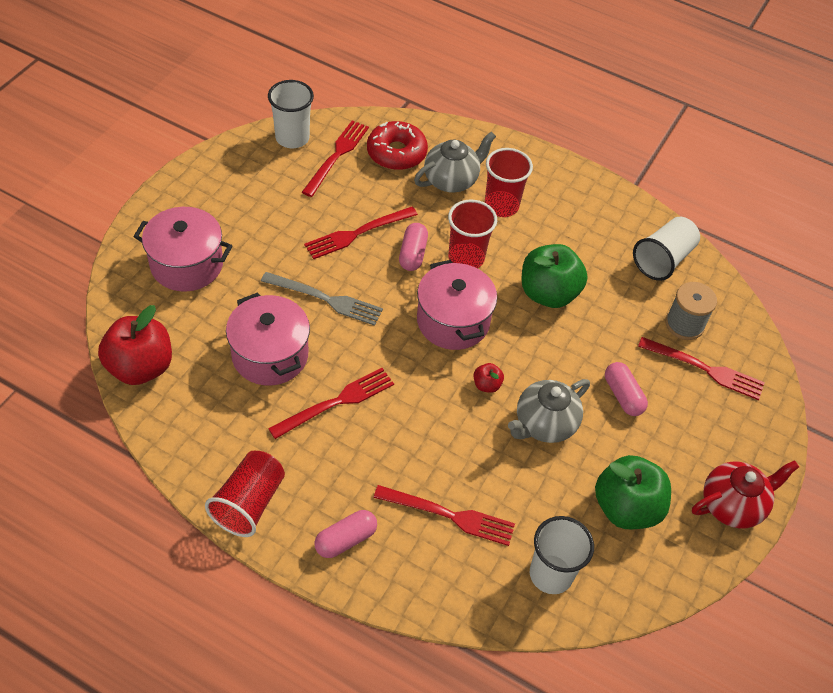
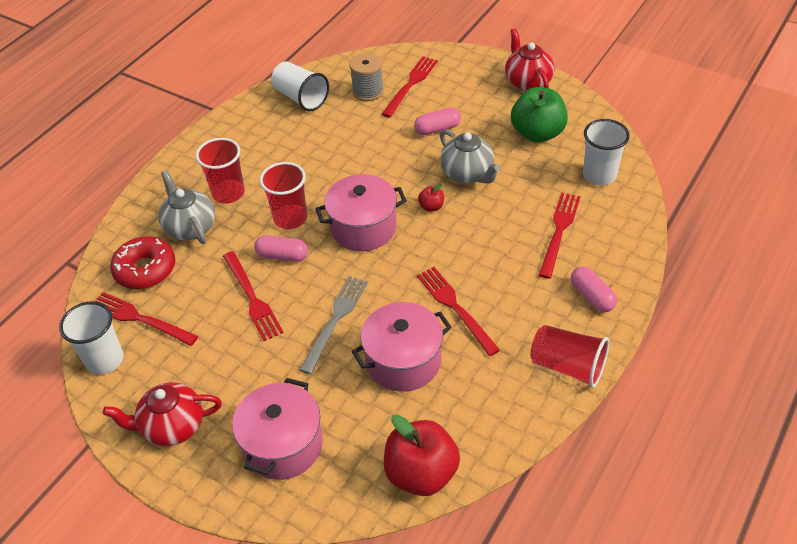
camera: 80 degrees left, 5 degrees down
green apple [521,244,588,308] -> none
none -> red teapot [103,382,222,446]

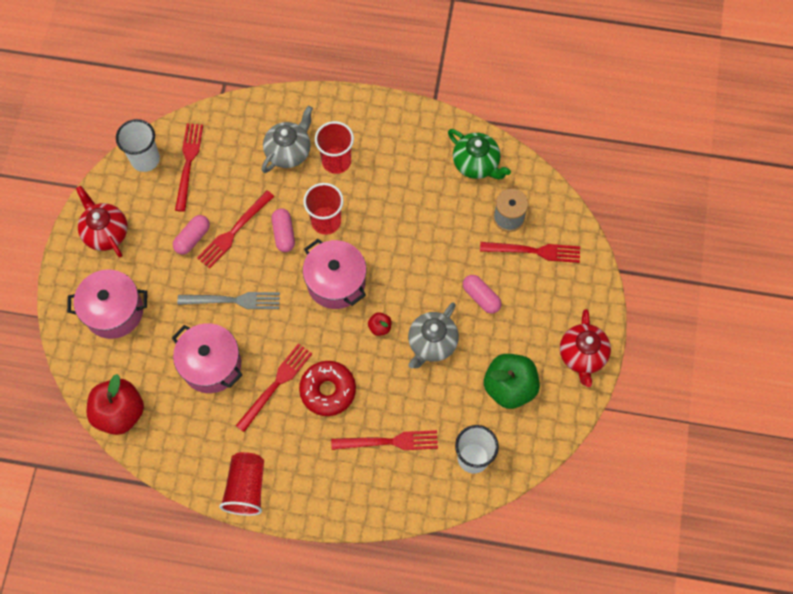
camera: 65 degrees right, 20 degrees up
red donut [110,236,175,289] -> red donut moved to [299,361,356,416]
white cup [271,61,329,111] -> green teapot [448,129,511,179]
red teapot [505,28,554,91] -> red teapot turned 135 degrees clockwise [560,309,611,387]
pink capsule [571,266,617,312] -> pink capsule moved to [173,215,210,255]

